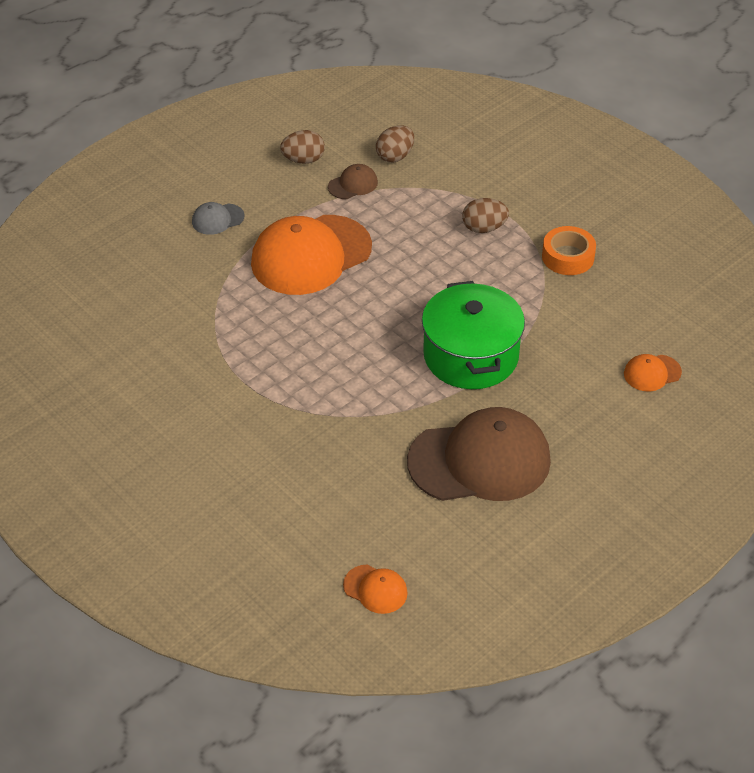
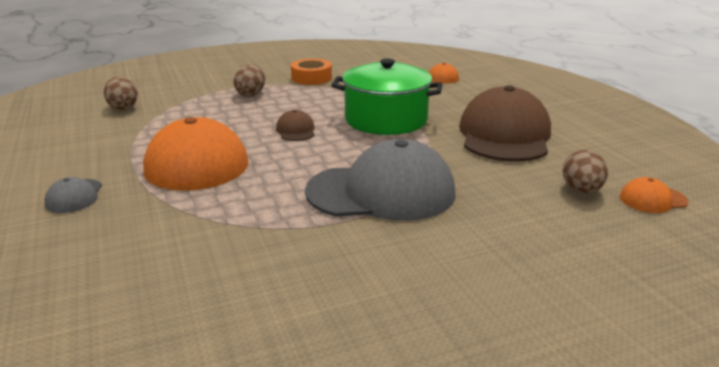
camera: 70 degrees left, 20 degrees down
brown egg [280,130,325,164] -> brown egg moved to [563,150,608,194]
brown cap [328,164,378,199] -> brown cap moved to [276,110,315,141]
orange cap [343,565,408,614] -> orange cap turned 150 degrees counterclockwise [620,177,689,213]
none -> grey cap [305,139,456,221]

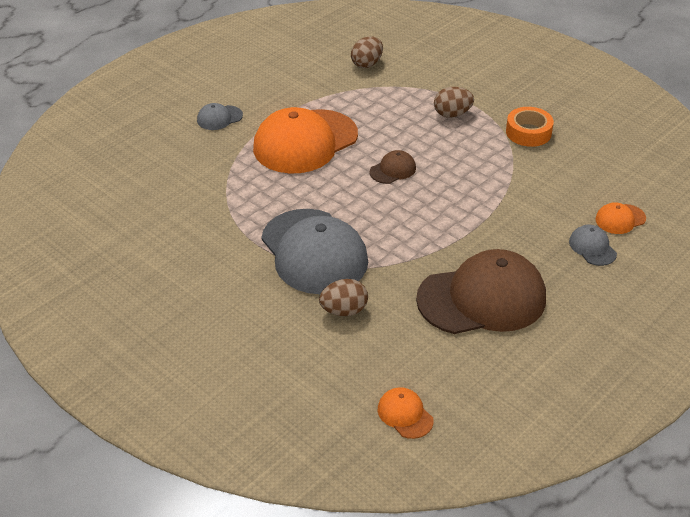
camera: 65 degrees right, 15 degrees up
green pot [331,59,443,135] -> none
brown egg [563,150,608,194] -> brown egg moved to [319,279,368,316]
none -> grey cap [569,225,617,266]

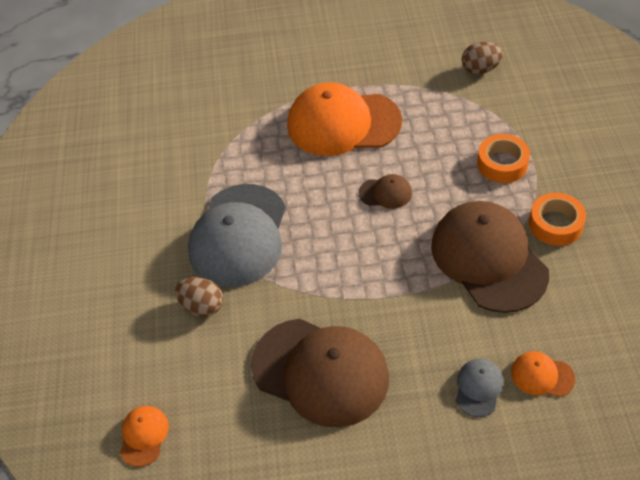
camera: 45 degrees right, 10 degrees up
grey cap [197,103,243,130] -> none
brown egg [434,87,474,118] -> orange tape [477,134,530,183]
none -> brown cap [431,201,549,313]

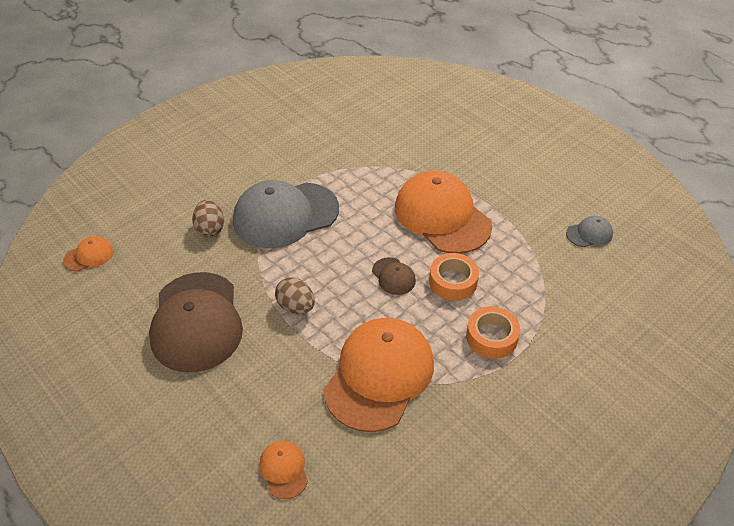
camera: 50 degrees right, 5 degrees down
brown cap [431,201,549,313] -> orange cap [323,318,434,432]
grey cap [456,359,504,417] -> grey cap moved to [566,216,613,247]
brown egg [462,42,503,74] -> brown egg moved to [275,277,315,314]
orange tape [529,193,586,246] -> orange tape moved to [429,253,479,301]

